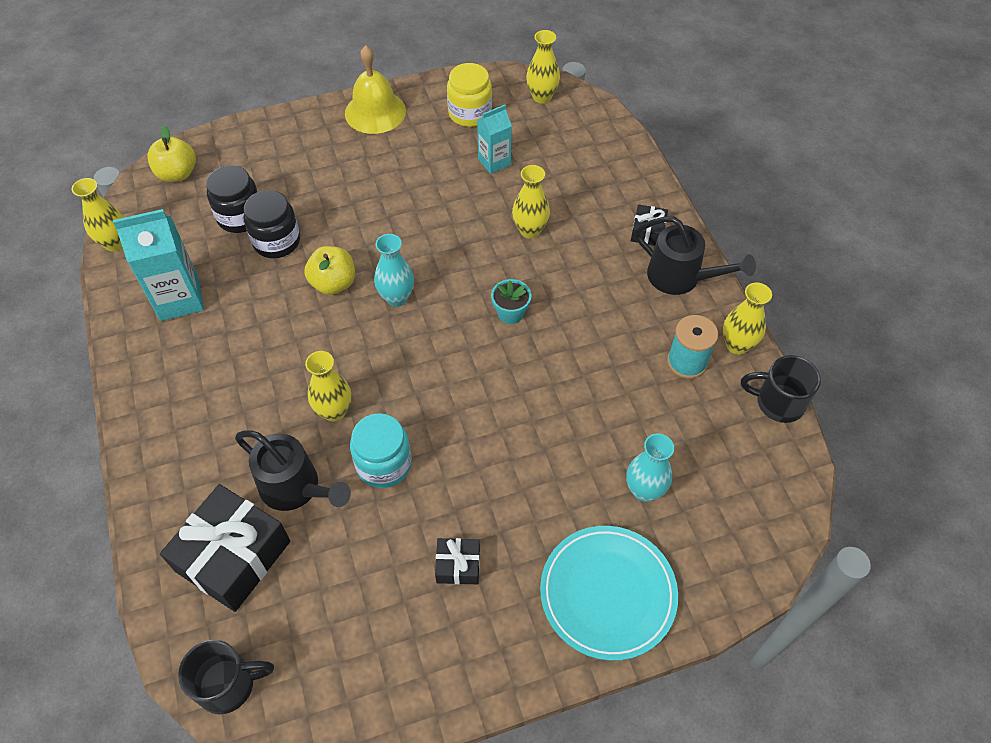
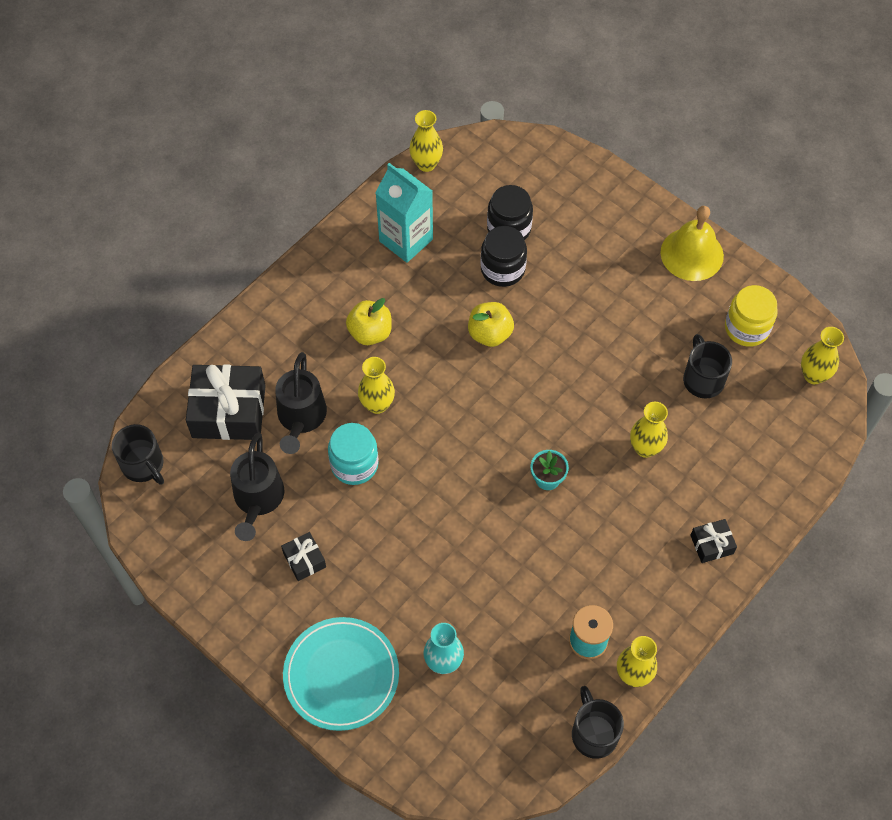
camera: 60 degrees right, 5 degrees up
yellow apple [147,125,196,182] -> yellow apple moved to [346,298,392,345]
turquoise vase [374,234,414,307] -> none
turquoise carton [477,105,512,174] -> black mug [683,334,732,398]
black watering can [635,216,756,295] -> black watering can moved to [230,433,284,541]

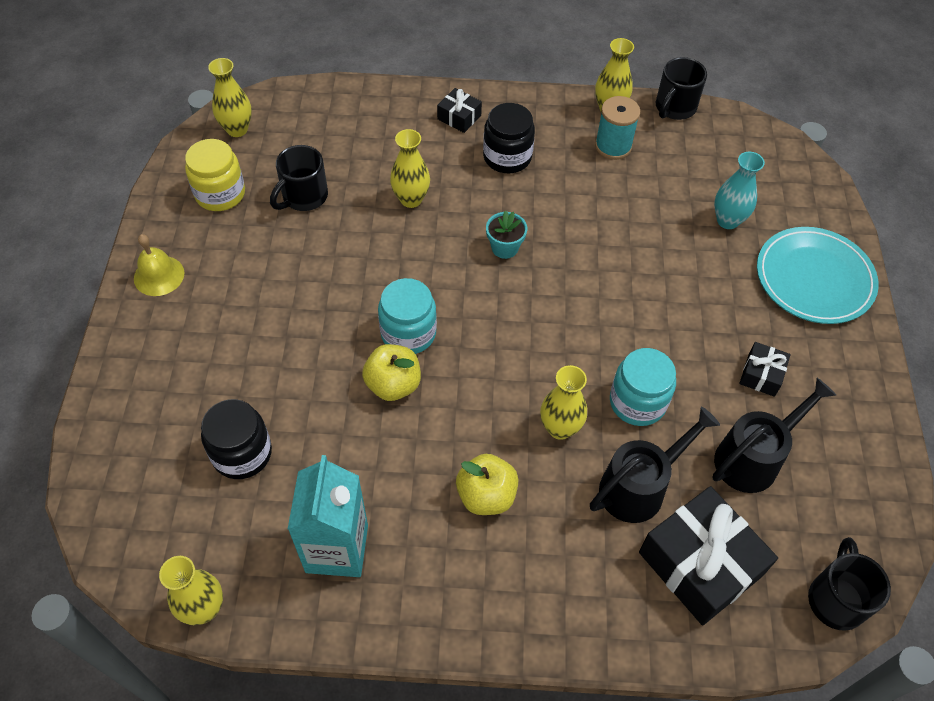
camera: 130 degrees left, 5 degrees down
black jar [481,226,527,287] -> black jar moved to [483,103,535,173]
yellow bell [660,206,724,281] -> yellow bell [134,234,185,296], size x0.66
none -> turquoise jar [378,278,437,354]

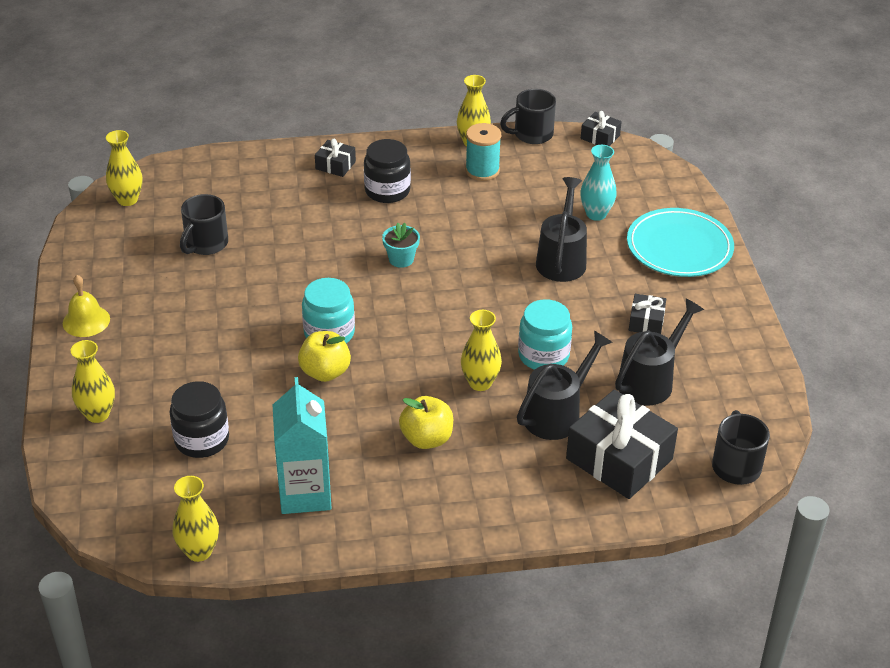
camera: 10 degrees left, 15 degrees down
yellow jar [185,139,245,211] -> none
yellow vase [390,129,430,208] -> yellow vase moved to [71,340,115,423]
black mug [656,57,707,120] -> black mug turned 45 degrees clockwise [500,89,556,144]
none -> black watering can [536,177,587,282]
none -> black gift [581,111,622,146]

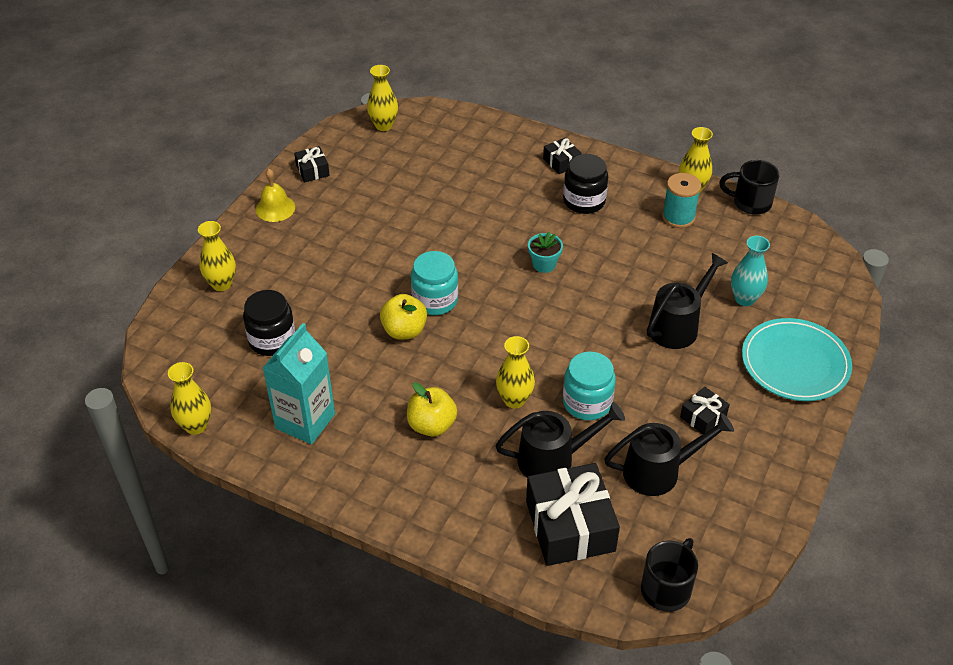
camera: 35 degrees right, 5 degrees up
black mug [180,194,228,255] -> none
black gift [581,111,622,146] -> black gift moved to [294,146,330,182]

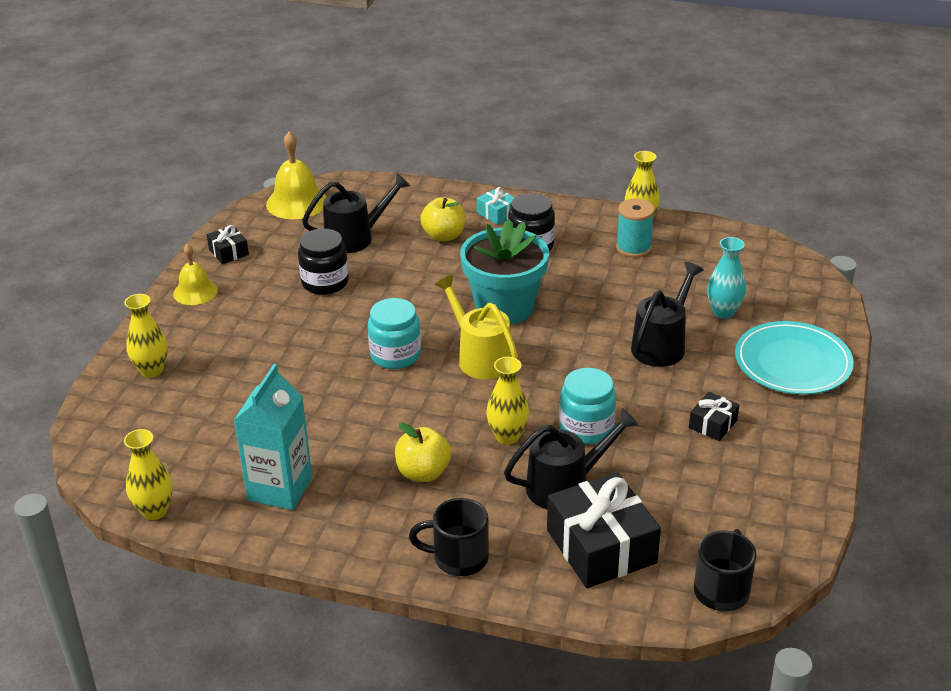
camera: 10 degrees left, 10 degrees down
black jar [243,290,295,356] -> black jar moved to [298,228,349,295]
yellow vase [367,65,398,131] -> yellow bell [266,132,327,219]
yellow apple [380,294,427,340] -> yellow apple moved to [420,197,465,242]
turquoise flower pot [528,232,563,273] -> turquoise flower pot [460,219,549,325], size x2.28
black gift [543,138,581,174] -> turquoise gift [477,187,515,225]
black watering can [604,413,734,496] -> black watering can moved to [302,173,410,253]
black mug [719,160,779,215] -> black mug moved to [409,498,489,576]
none -> yellow watering can [435,275,518,380]

